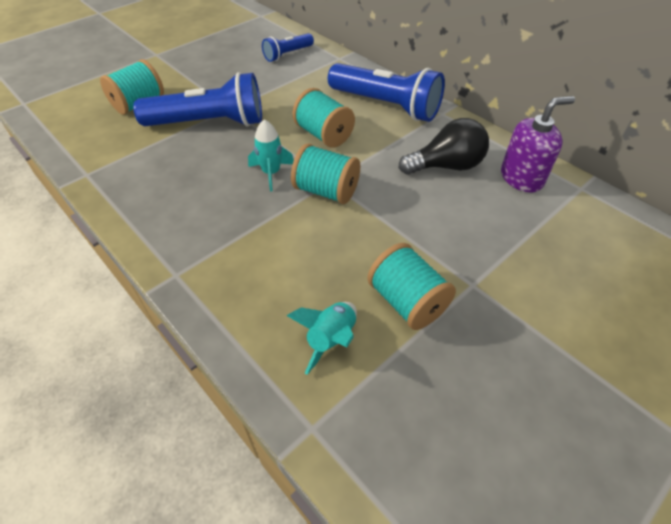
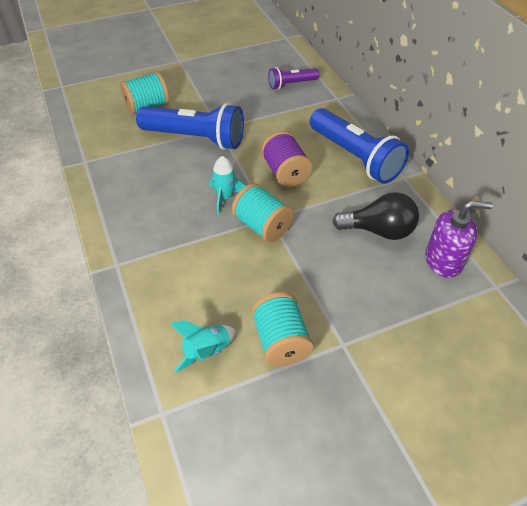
camera: 20 degrees right, 0 degrees up
blue flashlight [262,33,314,62] -> purple flashlight [268,67,320,90]
turquoise spool [293,88,355,148] -> purple spool [261,131,312,187]

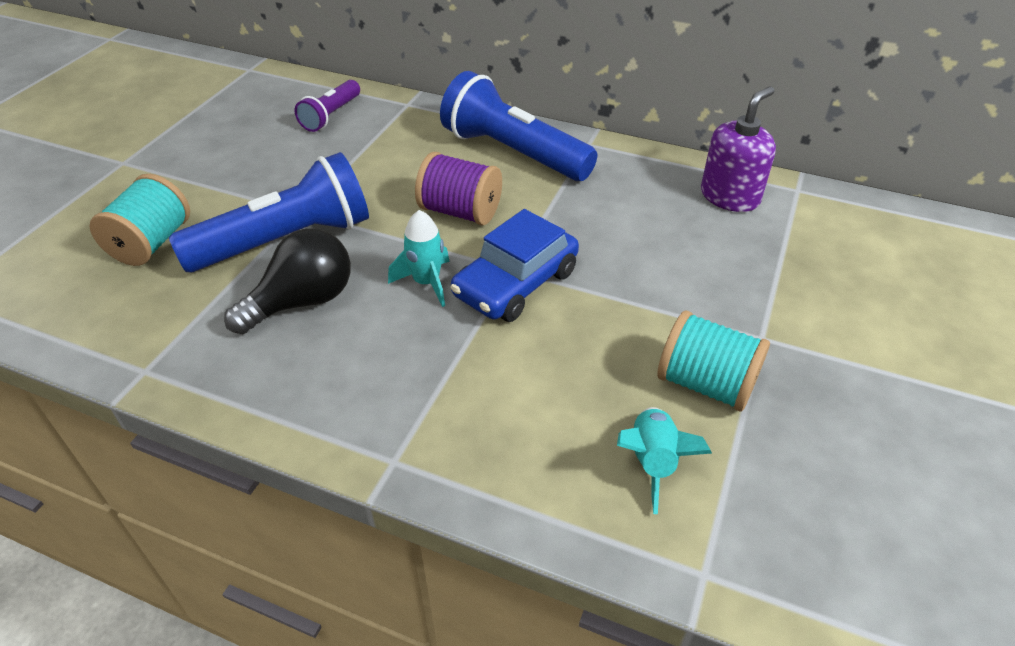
camera: 45 degrees left, 5 degrees down
turquoise spool [232,183,294,243] -> blue car [451,209,579,322]
blue flashlight [310,108,409,184] -> blue flashlight turned 150 degrees counterclockwise [440,71,597,181]
black light bulb [332,192,419,240] -> black light bulb moved to [224,228,351,334]

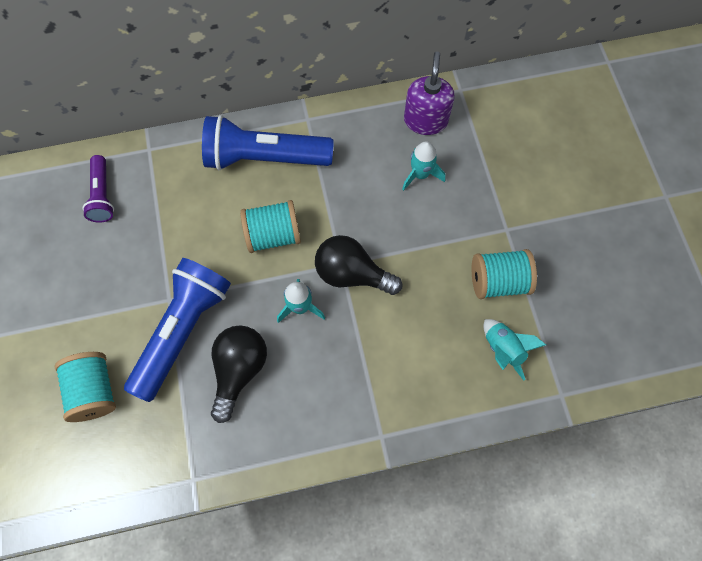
camera: 35 degrees left, 25 degrees up
purple spool [415,152,502,225] -> turquoise spool [240,200,301,253]
blue car [451,209,579,322] -> black light bulb [315,235,403,295]
none -> turquoise rocket [402,141,446,191]

